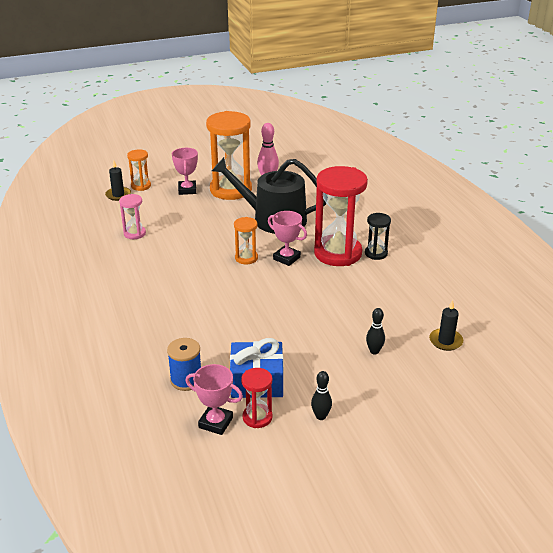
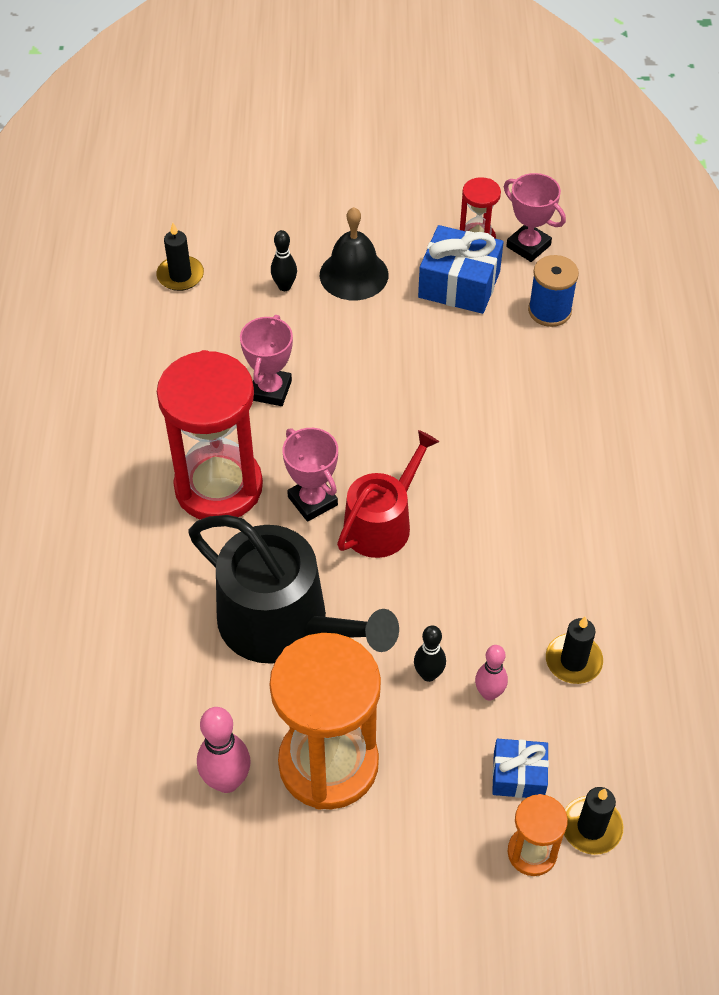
camera: 160 degrees left, 20 degrees up
pink hourglass [119,194,146,239] -> black candle [546,616,603,684]
pink trophy [172,148,198,195] -> pink trophy moved to [240,315,293,406]
orange hourglass [234,217,258,264] -> red watering can [337,430,439,558]
black bowling pin [311,371,332,420] -> black bowling pin moved to [414,625,446,682]
black hourglass [365,213,391,260] -> none
none -> black bell [320,207,388,300]
none -> pink bowling pin [475,645,508,700]
none -> blue gift [492,739,549,798]

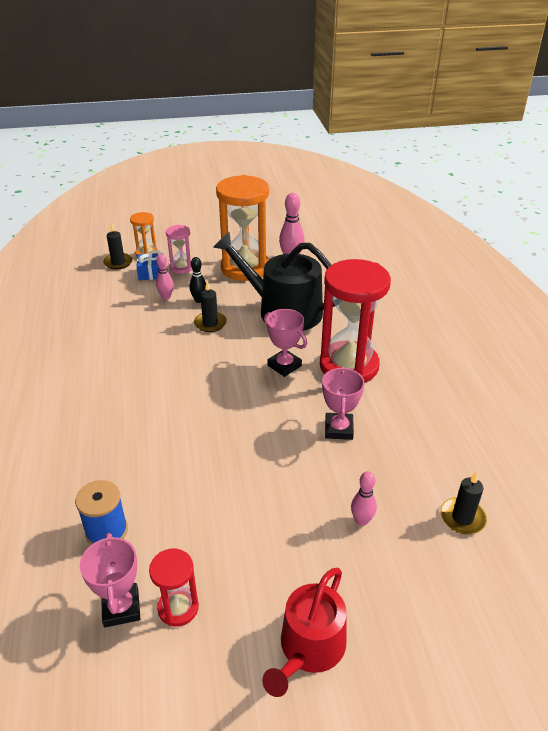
camera: 170 degrees right, 15 degrees down
black bowling pin [271,230,297,291] -> pink bowling pin [351,471,377,526]
black bell [320,207,388,300] -> none
red watering can [337,430,439,558] -> red watering can moved to [262,567,347,697]
blue gift [418,225,504,314] -> none
pink trophy [504,173,566,262] -> pink trophy turned 45 degrees clockwise [80,533,140,627]
black candle [546,616,603,684] -> black candle moved to [194,281,227,332]
none -> pink hourglass [166,225,192,274]

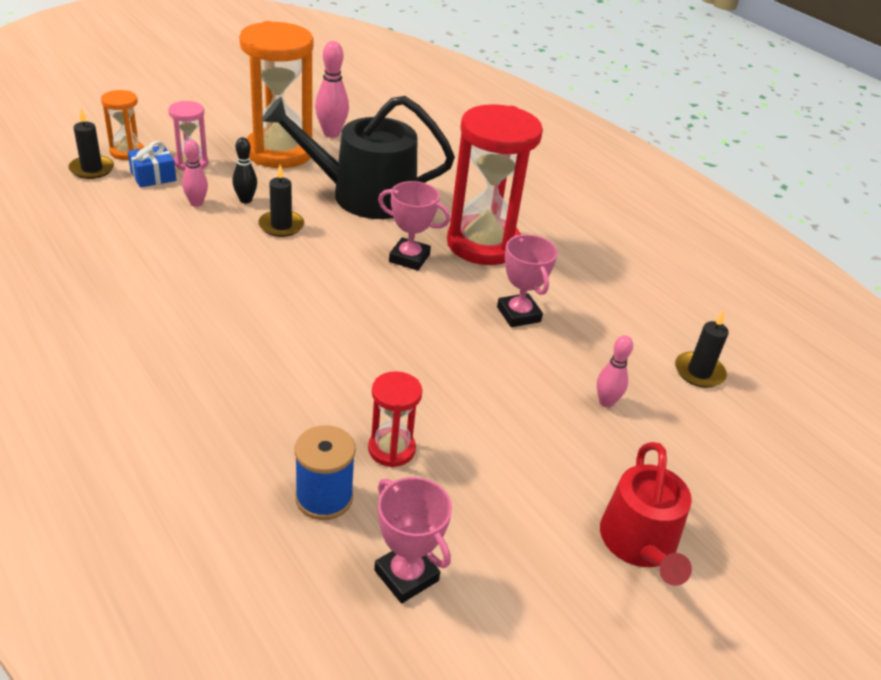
camera: 30 degrees left, 0 degrees up
red hourglass [149,549,199,627] -> red hourglass moved to [368,371,422,467]

